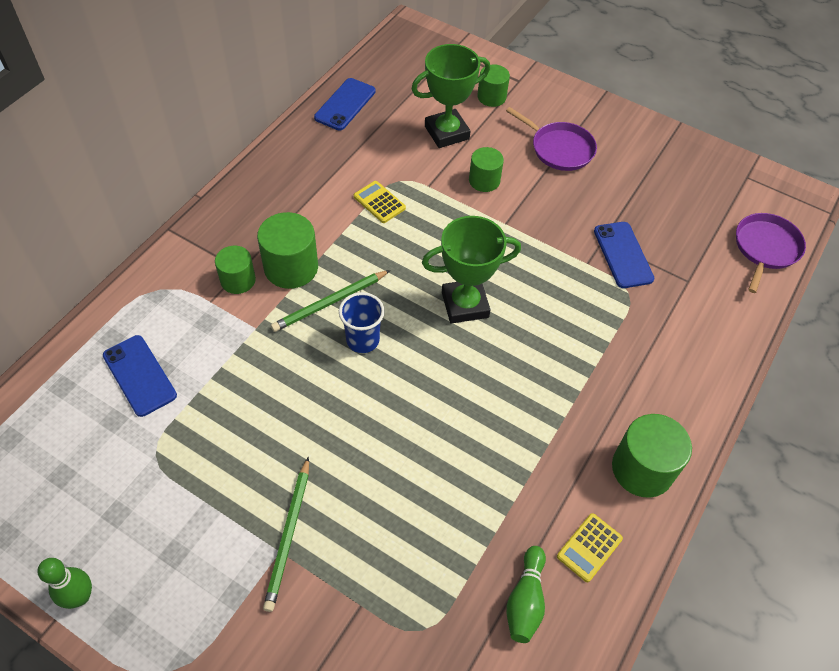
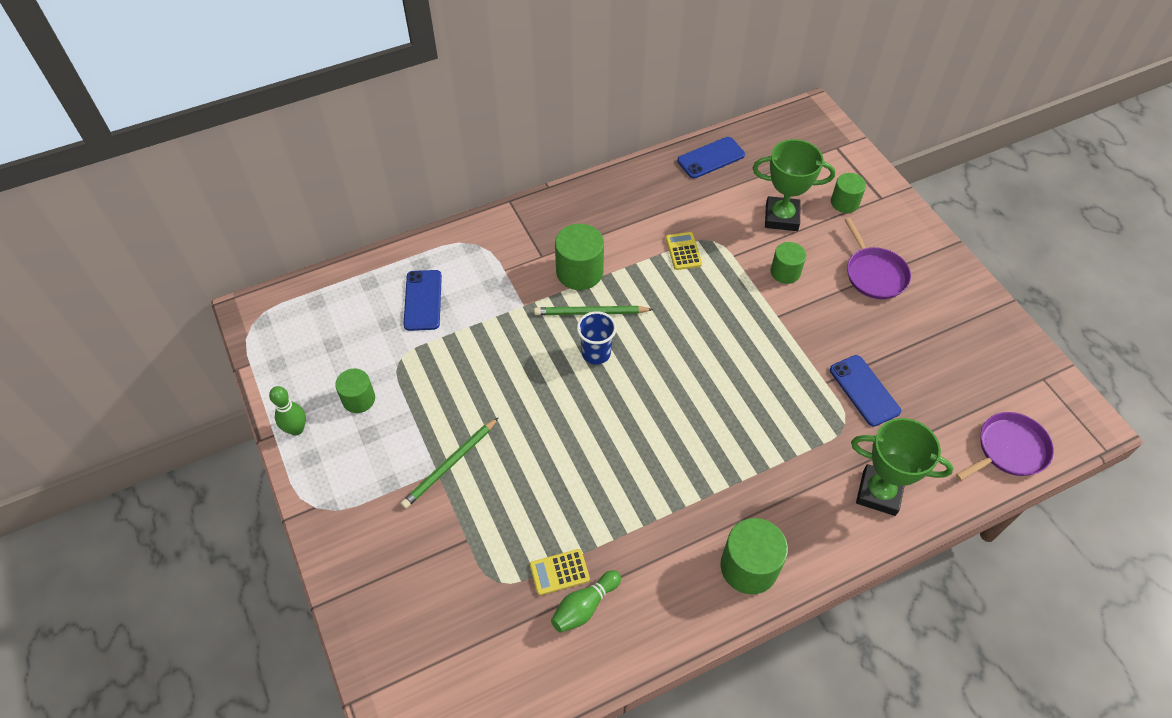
camera: 35 degrees right, 0 degrees up
green cylinder [215,246,256,294] -> green cylinder moved to [335,369,375,413]
green trophy [422,216,521,324] -> green trophy moved to [851,418,954,516]
yellow calculator [557,513,623,582] -> yellow calculator moved to [530,549,590,595]
blue phone [594,222,654,288] -> blue phone turned 45 degrees counterclockwise [830,355,901,427]

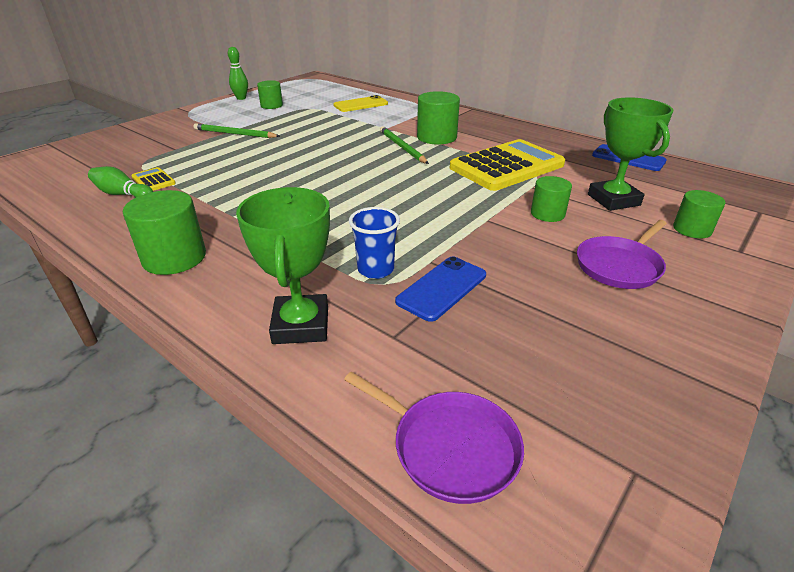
camera: 65 degrees right, 20 degrees down
blue phone [403,270,442,331] -> yellow phone [333,95,388,112]
blue cup [577,311,617,365] -> blue cup moved to [349,207,400,279]
yellow calculator [666,232,702,270] -> yellow calculator [450,139,565,191], size x2.40

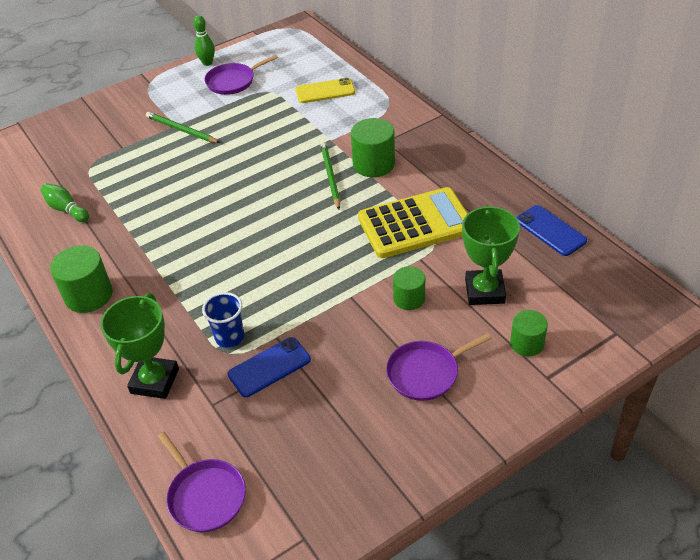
camera: 20 degrees right, 10 degrees up
yellow calculator [131,167,176,191] -> none
green cylinder [257,80,283,109] -> purple pan [205,55,278,95]

